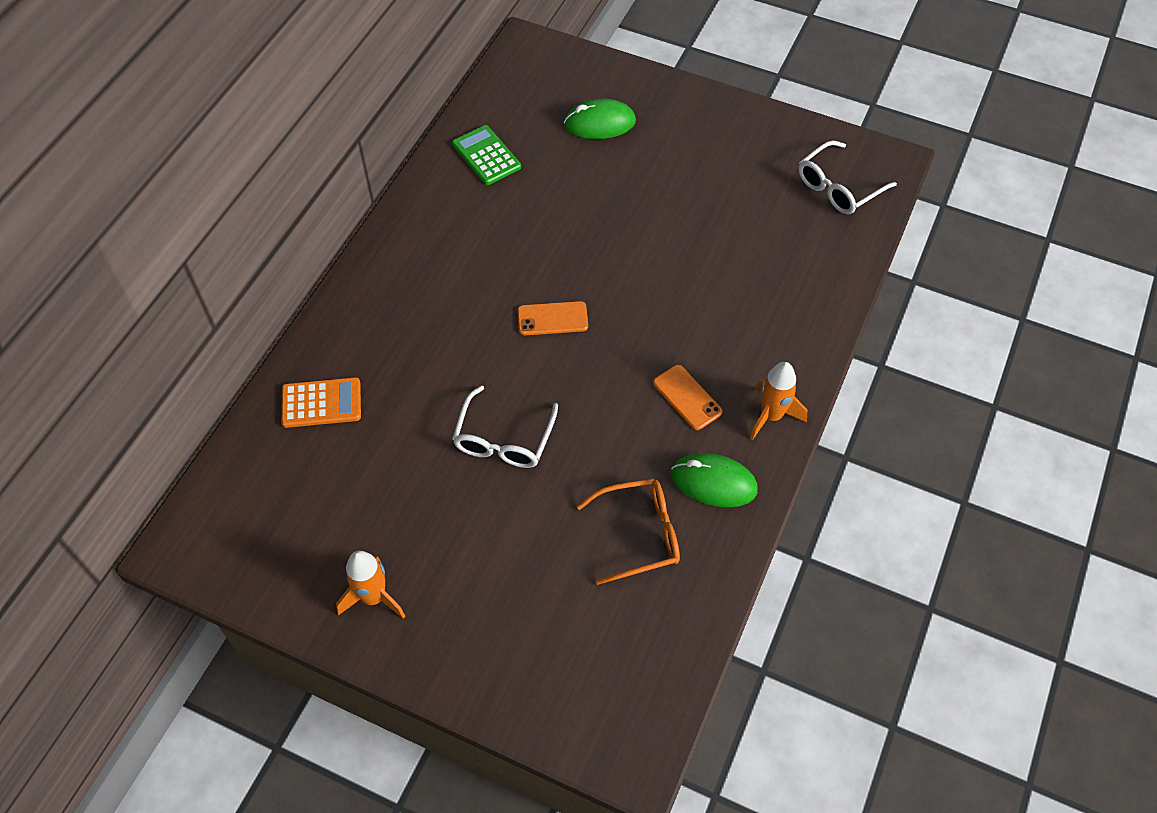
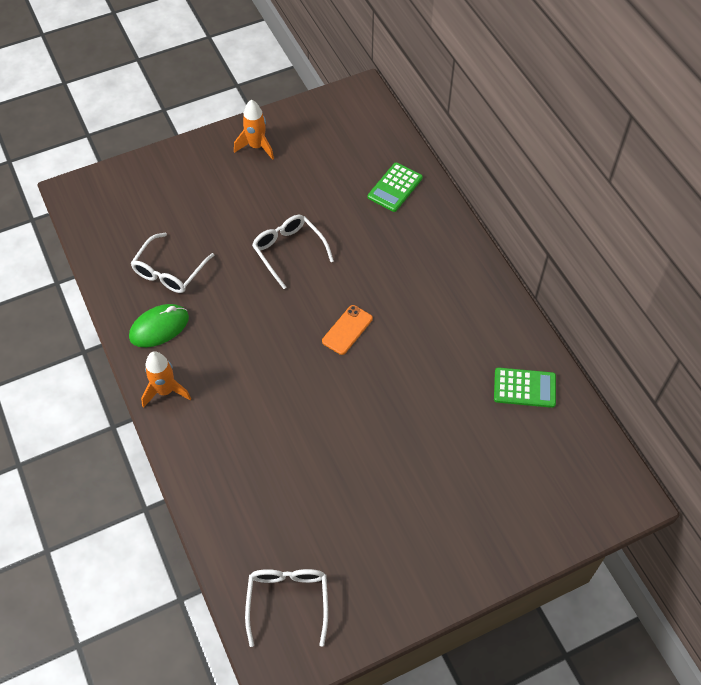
camera: 130 degrees right, 0 degrees up
orange calculator [281,377,361,428] -> green calculator [368,162,423,212]
green mouse [564,99,636,139] -> none
orange glasses [576,479,680,585] -> white glasses [131,233,214,293]
orange phone [653,365,722,430] -> none

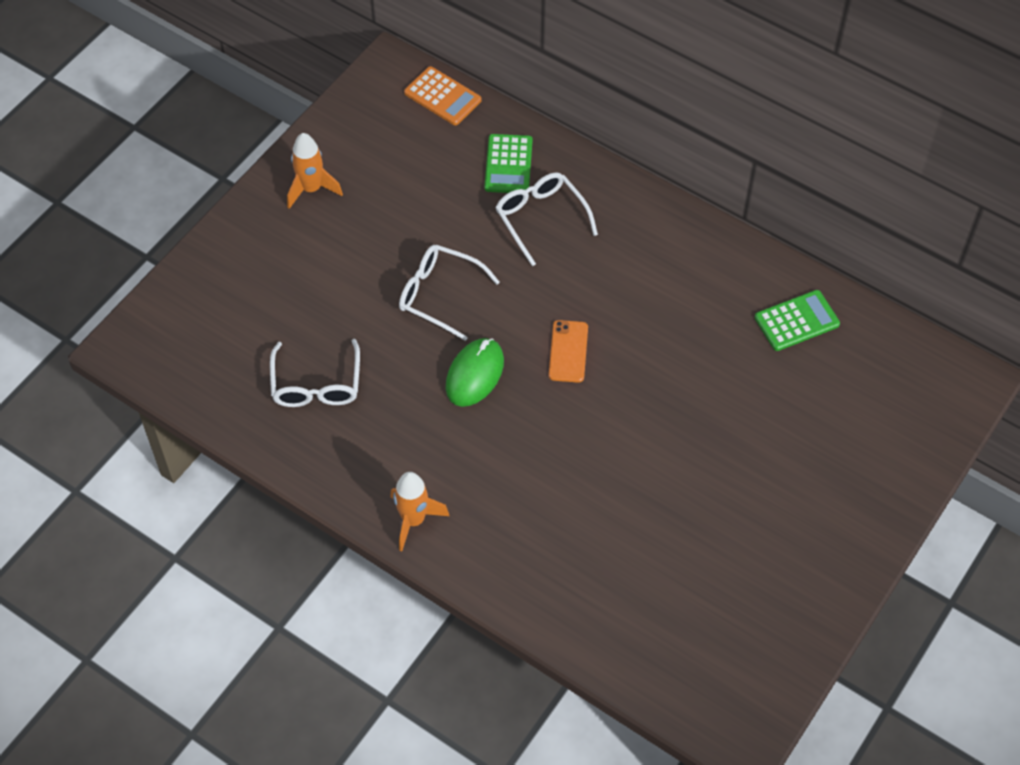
camera: 30 degrees left, 0 degrees up
green mouse [129,304,189,347] -> green mouse moved to [446,338,504,407]
white glasses [245,569,328,647] -> white glasses moved to [495,172,598,266]
none -> orange calculator [404,66,481,125]

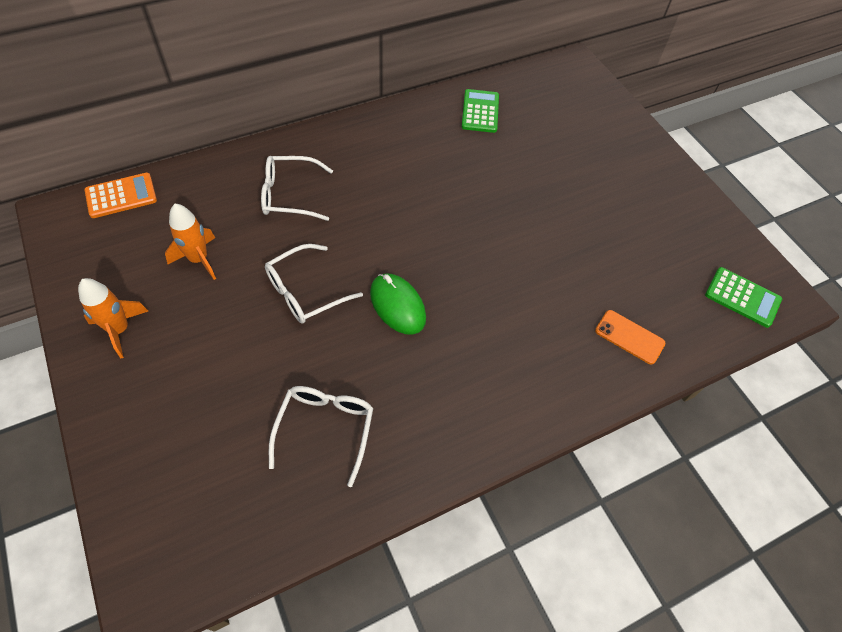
camera: 65 degrees left, 0 degrees up
white glasses [270,339,360,407] -> white glasses turned 105 degrees counterclockwise [269,386,373,487]
orange rocket [390,472,449,551] -> orange rocket moved to [165,204,216,280]
green calculator [484,134,532,193] -> green calculator moved to [705,267,782,328]
orange phone [549,320,588,383] -> orange phone moved to [595,310,666,364]

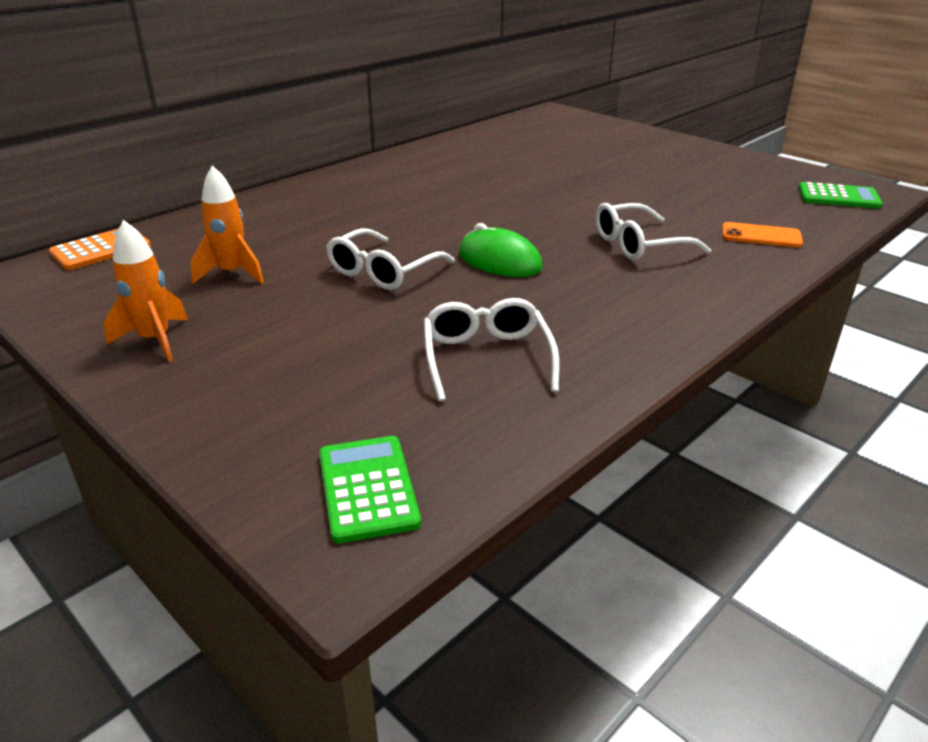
camera: 15 degrees left, 25 degrees down
white glasses [261,156,333,221] -> white glasses moved to [595,203,711,260]
green calculator [462,89,499,133] -> green calculator moved to [319,436,421,544]

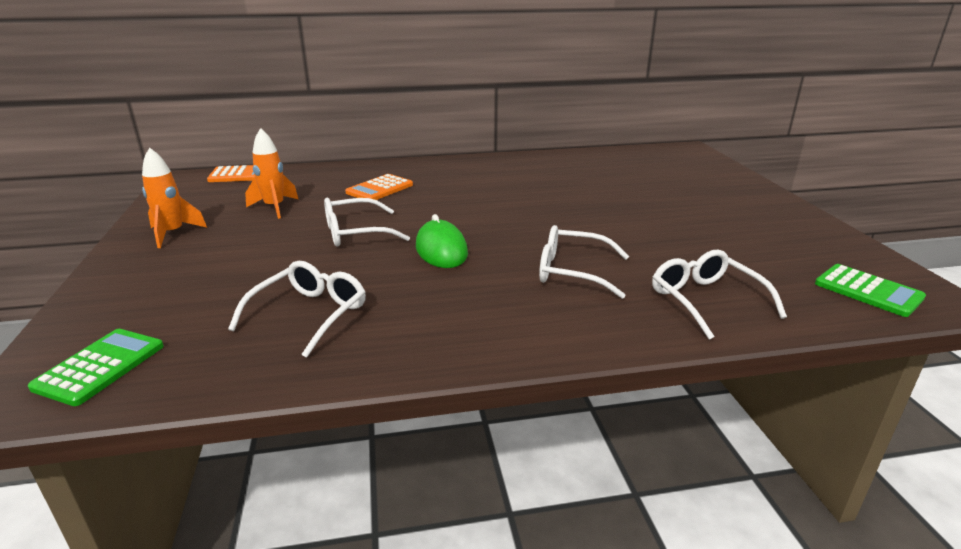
camera: 35 degrees right, 5 degrees down
orange phone [722,222,803,247] -> white glasses [652,250,787,340]
none -> orange calculator [345,174,413,200]

